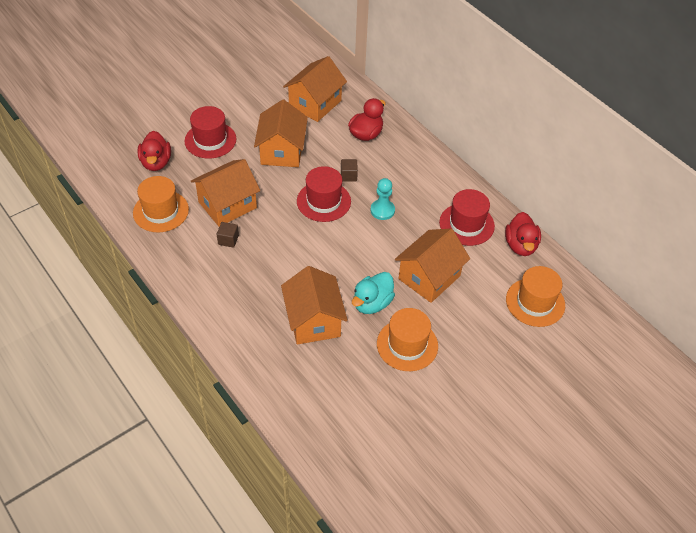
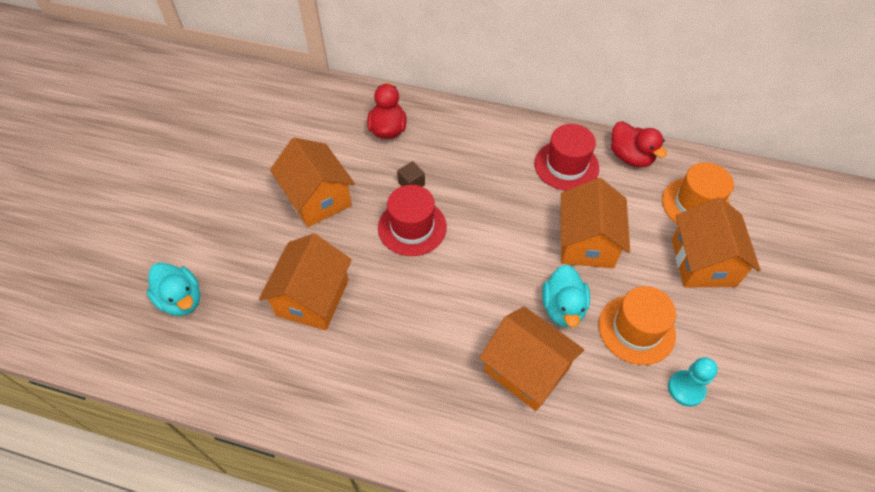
camera: 35 degrees left, 5 degrees up
orange hat [133,176,189,232] -> none
red duck [138,131,171,171] -> turquoise duck [146,262,200,316]
red hat [185,106,236,159] -> none
brown cube [217,222,239,248] -> none
orange house [283,56,347,122] -> orange house moved to [672,197,761,288]
turquoise pawn [371,178,395,220] -> turquoise pawn moved to [668,357,718,407]

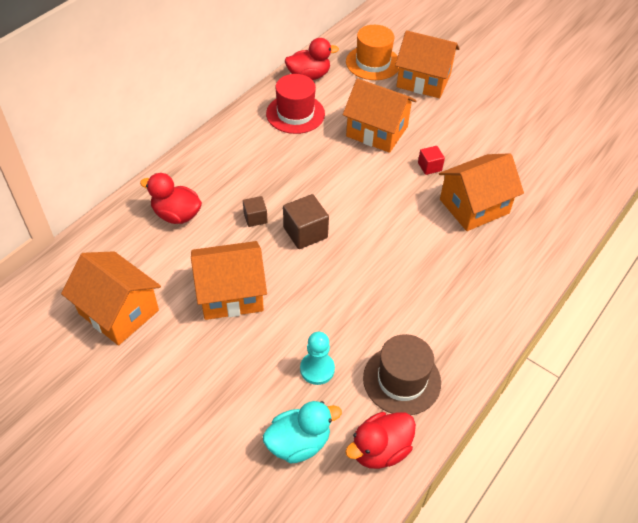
camera: 70 degrees left, 5 degrees down
orange house [259,234,352,330] -> orange house moved to [61,251,161,346]
red hat [378,185,447,256] -> brown cube [283,194,329,249]
turquoise duck [542,265,590,327] -> red cube [418,146,445,175]
orange hat [599,286,676,365] -> none
turquoise pawn [668,357,718,407] -> turquoise pawn moved to [300,332,335,385]
none -> red duck [345,412,416,469]
none -> brown hat [363,334,441,415]

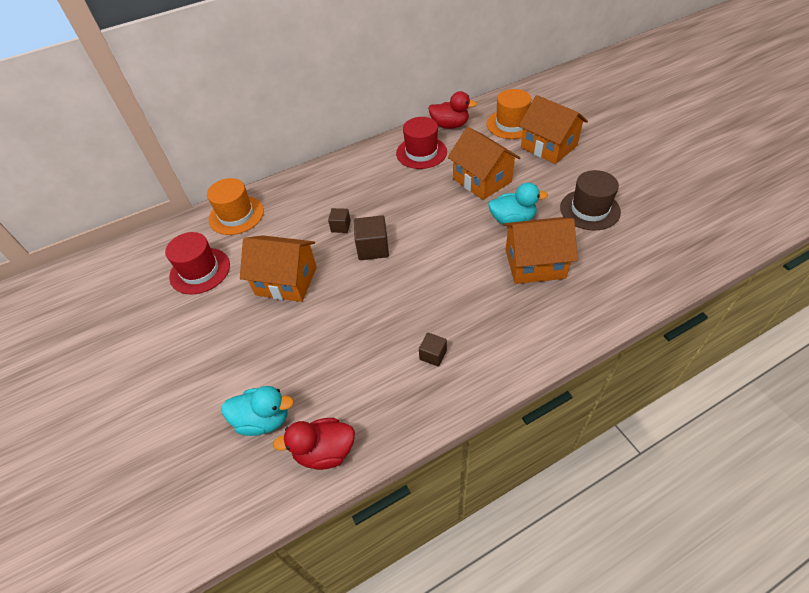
camera: 30 degrees right, 0 degrees up
orange house [61,251,161,346] -> red hat [165,232,230,294]
red duck [140,173,202,224] -> none
turquoise pawn [300,332,335,385] -> none
brown hat [363,334,441,415] -> brown hat moved to [560,170,621,230]
red cube [418,146,445,175] -> turquoise duck [488,183,548,225]
none -> orange hat [207,178,264,235]
none -> brown cube [419,333,447,367]

